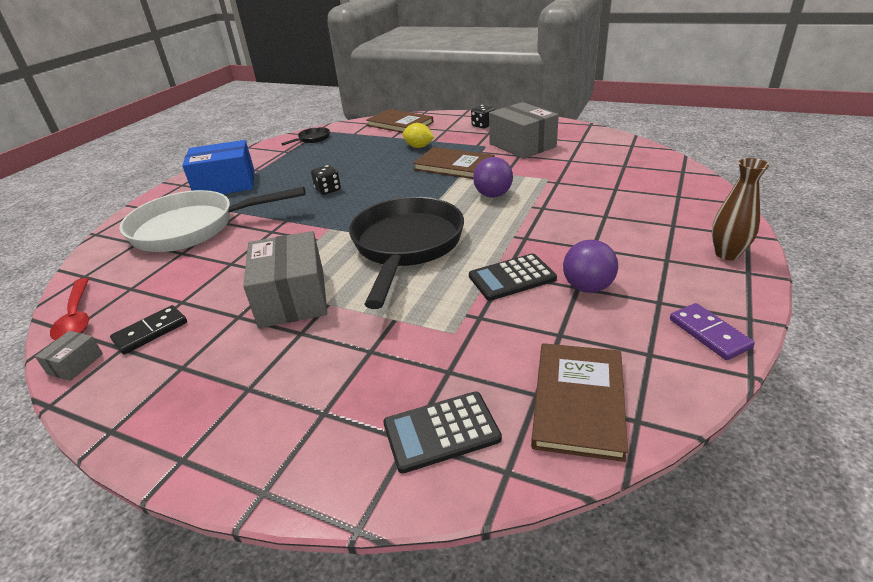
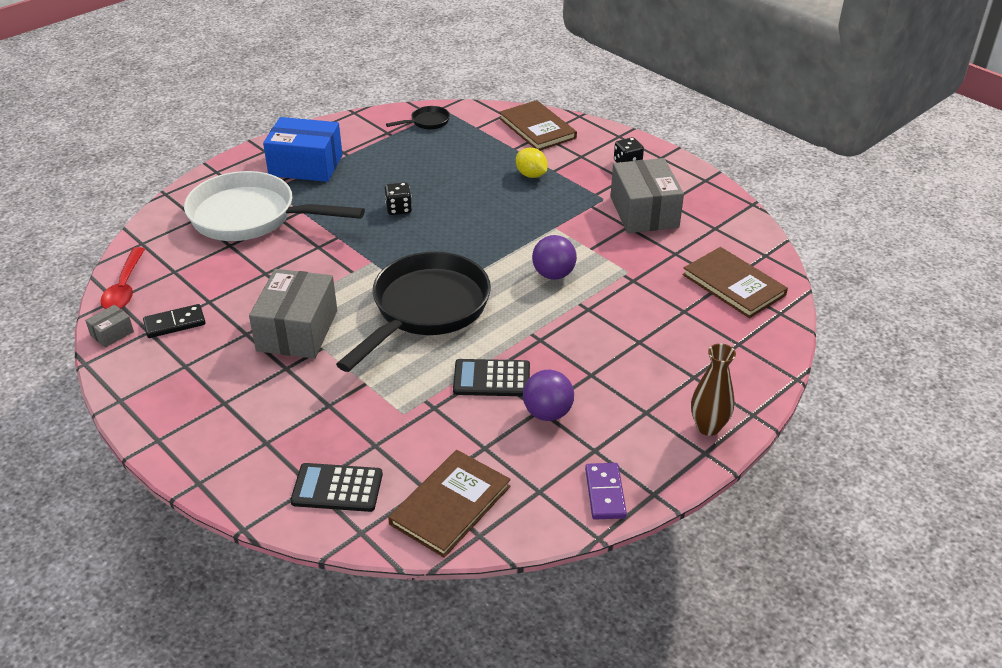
camera: 20 degrees right, 5 degrees up
brown book [413,147,494,179] -> brown book moved to [683,247,788,318]

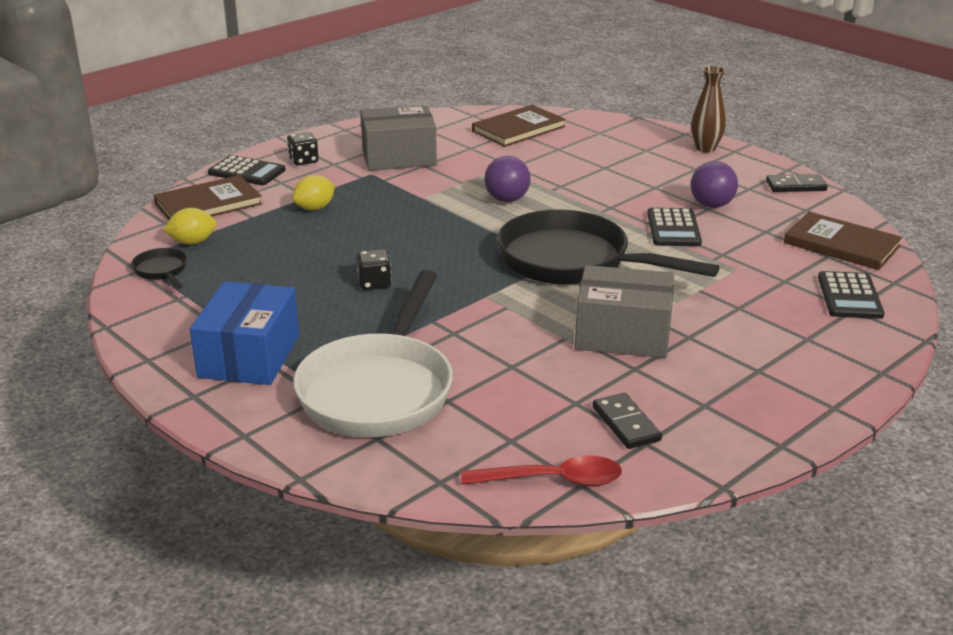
camera: 90 degrees left, 10 degrees down
grey box [85,305,134,348] -> none
purple domino [585,463,627,520] -> black domino [766,174,828,192]
none -> yellow lemon [163,208,217,245]
none -> black calculator [208,155,286,185]

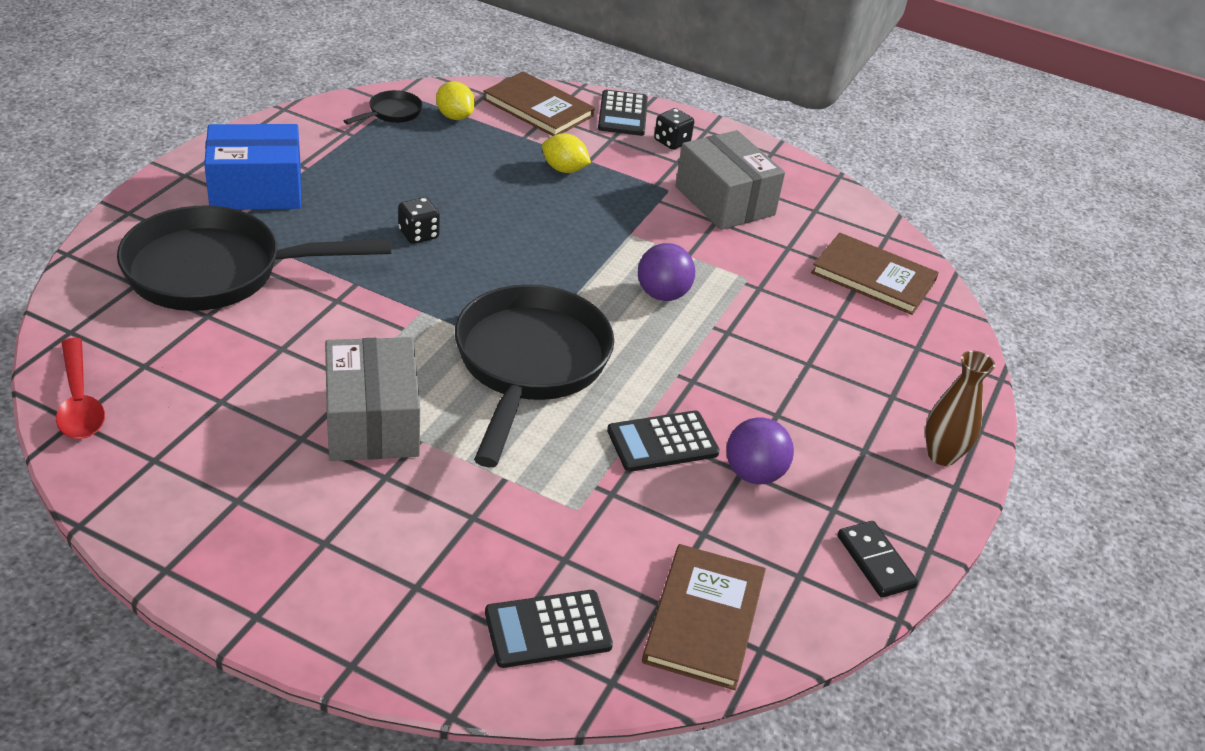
camera: 65 degrees right, 10 degrees up
white pan [293,270,453,437] -> black pan [117,206,392,311]
black domino [593,393,662,449] -> none

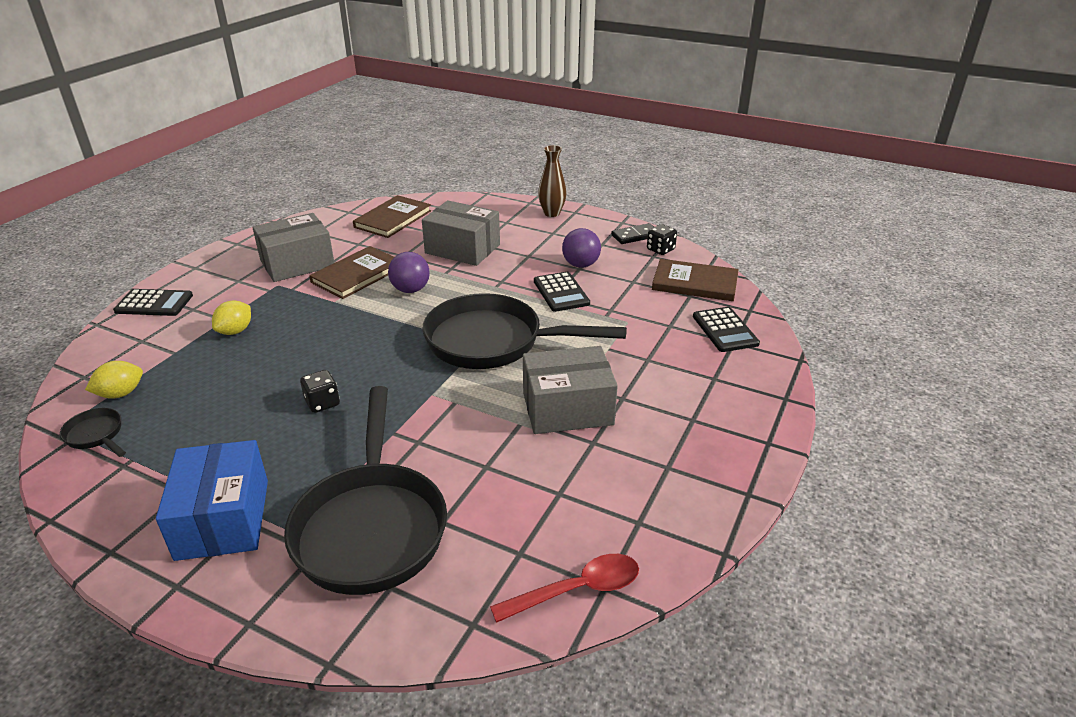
camera: 85 degrees left, 5 degrees down
brown book [483,72,594,136] -> brown book moved to [309,246,394,299]
black dice [654,108,694,150] -> black dice moved to [647,224,677,255]
none -> grey box [422,200,500,266]

